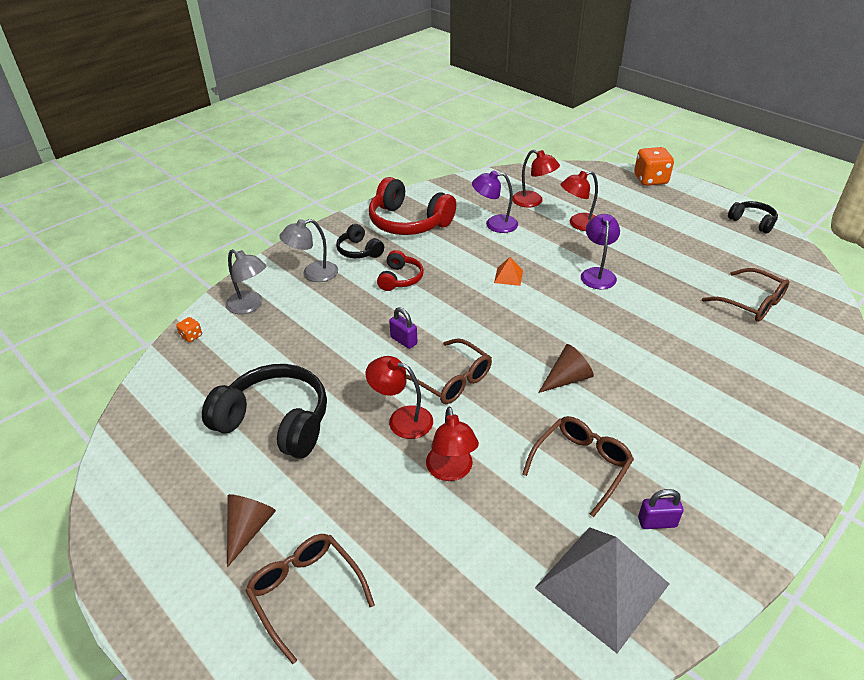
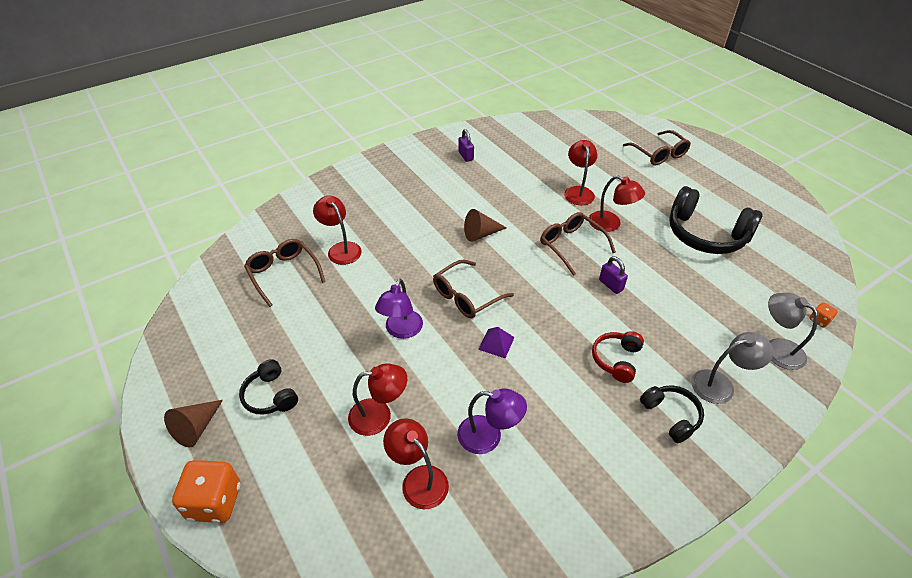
camera: 170 degrees left, 5 degrees up
brown cone [227,494,276,568] -> brown cone moved to [164,400,223,448]
red headphones [369,177,456,235] -> none
orange pyramid [494,257,523,286] -> purple pyramid [478,327,515,358]
brown glasses [522,416,634,517] -> brown glasses moved to [433,260,514,318]
grey pyramid [535,527,669,653] -> none
purple padlock [638,489,683,529] -> purple padlock turned 60 degrees clockwise [458,129,474,162]
black headphones [728,201,778,233] -> black headphones moved to [239,359,298,415]
none -> red lamp [313,196,362,265]

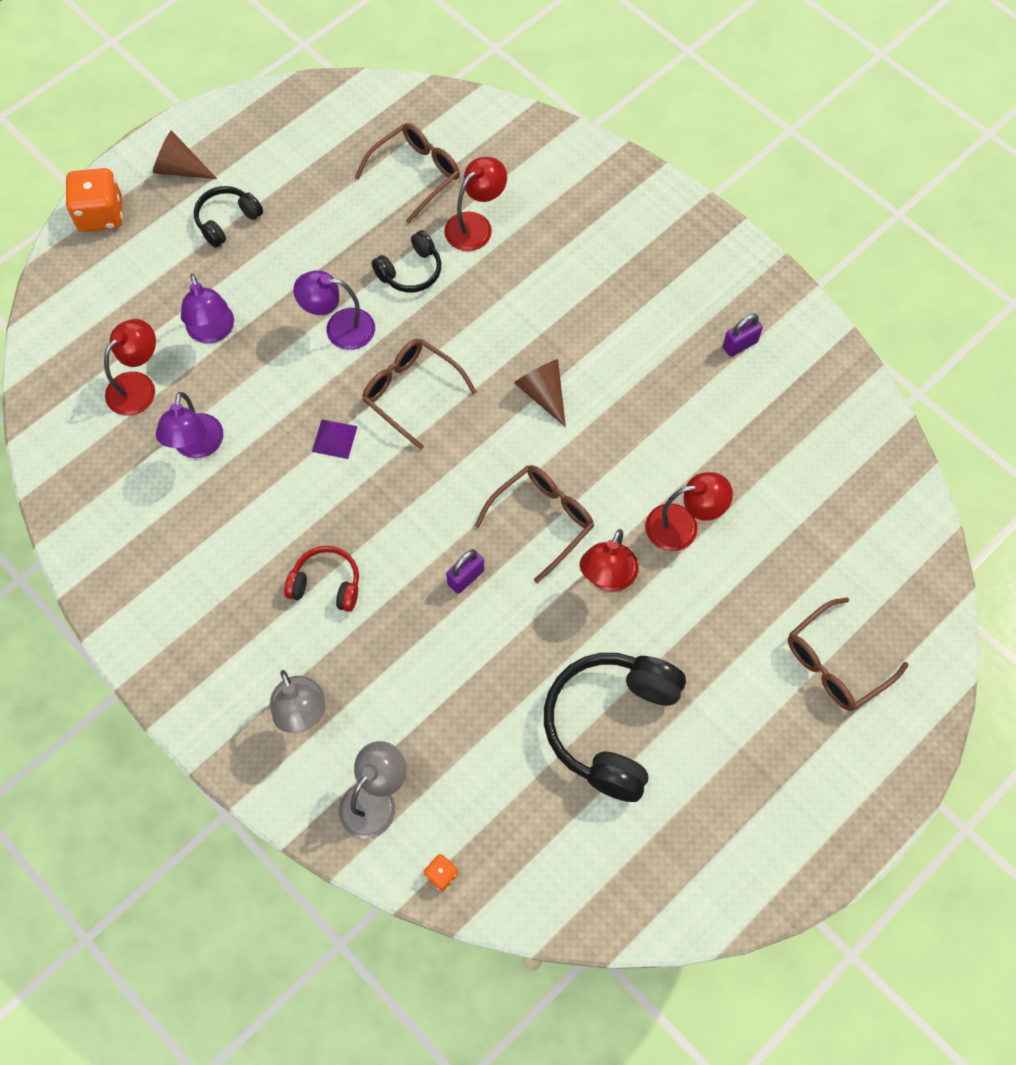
camera: 80 degrees right, 20 degrees up
red lamp [348,363,407,436] -> purple lamp [181,274,234,343]
black headphones [640,385,704,443] -> black headphones moved to [371,230,441,292]

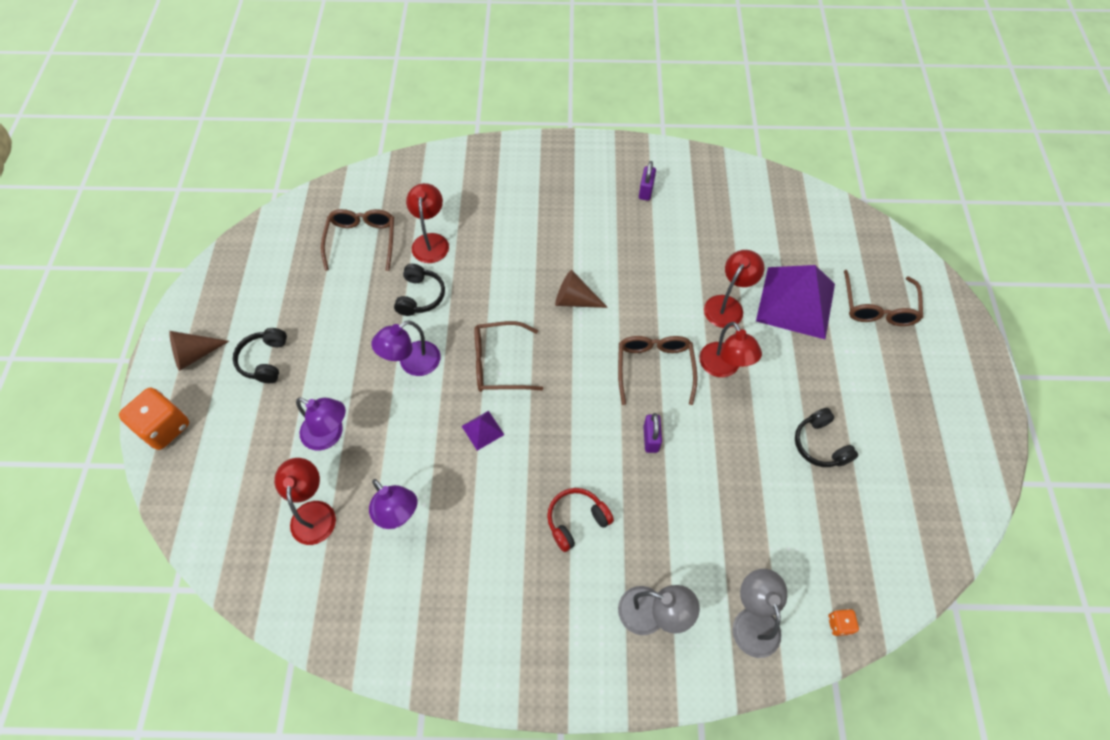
camera: 45 degrees left, 5 degrees down
black headphones [544,653,686,802] -> black headphones [795,408,858,467], size x0.53
none -> purple pyramid [756,265,835,339]

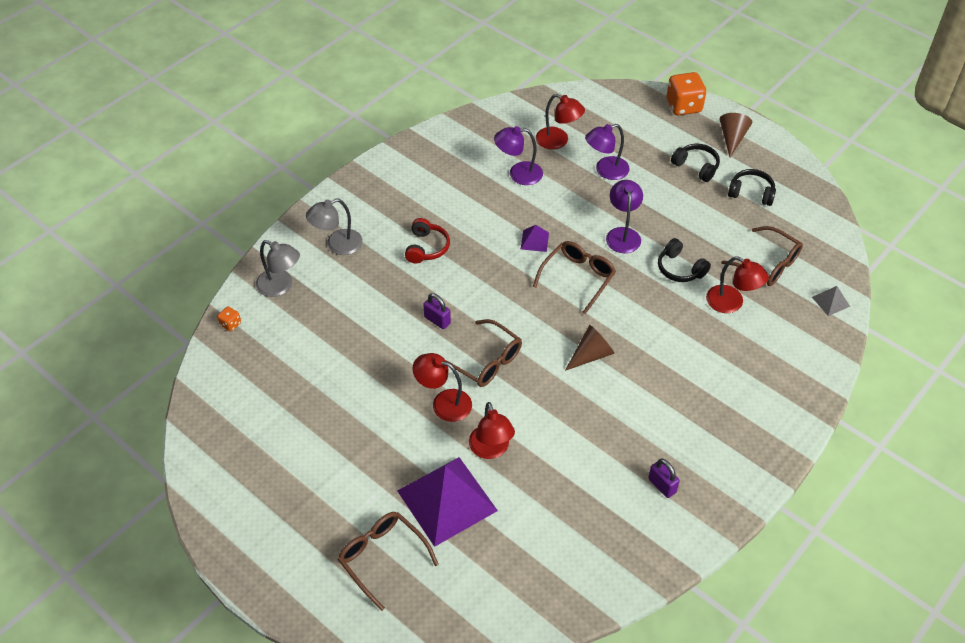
camera: 130 degrees right, 10 degrees down
black headphones [795,408,858,467] -> black headphones moved to [728,169,776,206]
none -> grey pyramid [812,286,850,316]

